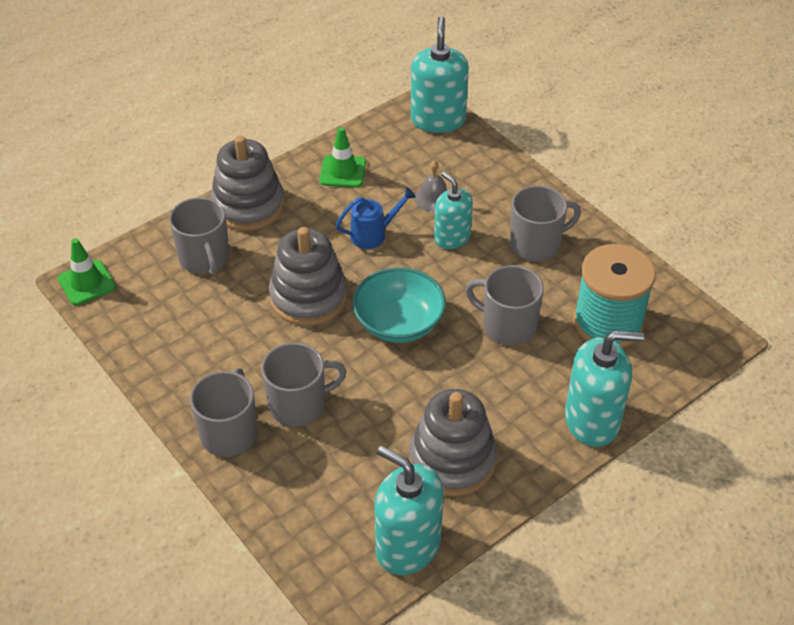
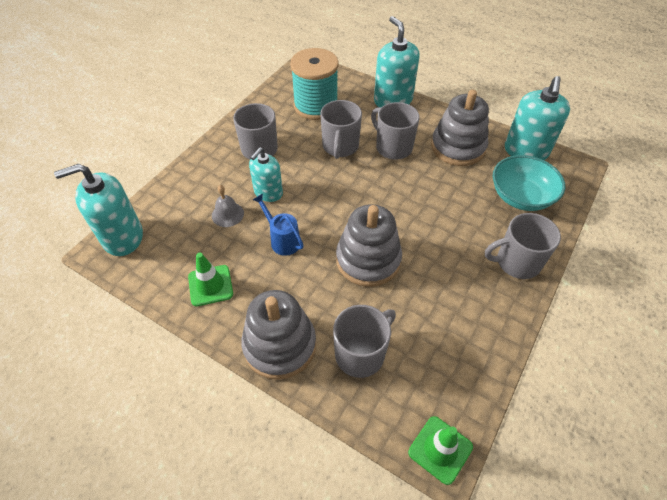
camera: 110 degrees left, 5 degrees up
grey mug [262,343,347,427] -> grey mug moved to [371,102,420,160]
turquoise bowl [352,268,446,343] -> turquoise bowl moved to [493,155,565,211]

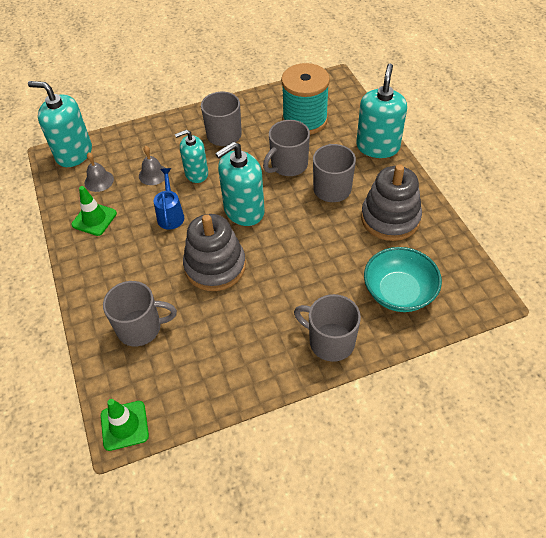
camera: 40 degrees right, 0 degrees up
grey stacking toy [241,290,316,380] -> none
turquoise soap dispenser [505,76,570,160] -> turquoise soap dispenser moved to [215,142,265,226]
none -> grey bell [85,152,114,192]

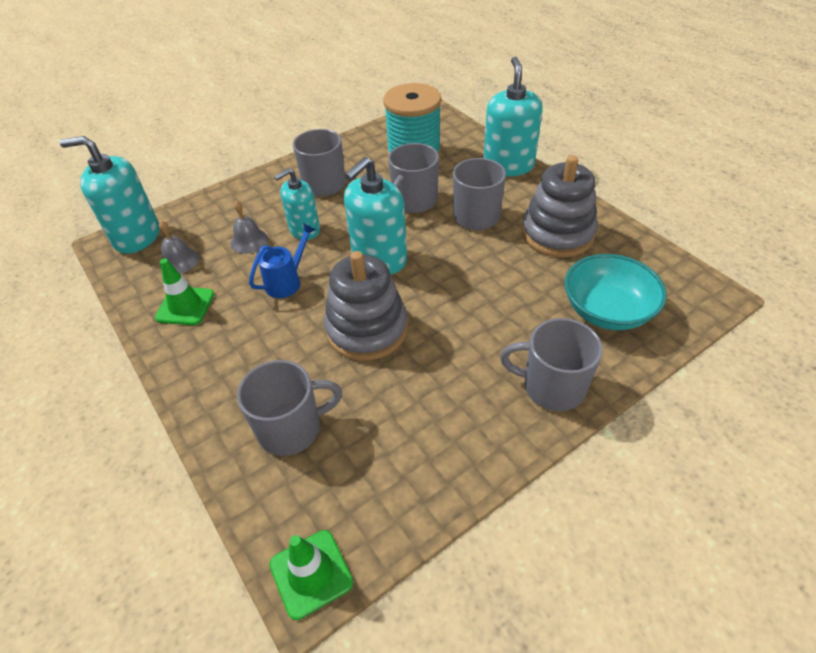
camera: 15 degrees left, 5 degrees down
blue watering can [154,168,184,230] -> blue watering can turned 60 degrees clockwise [249,223,316,298]

